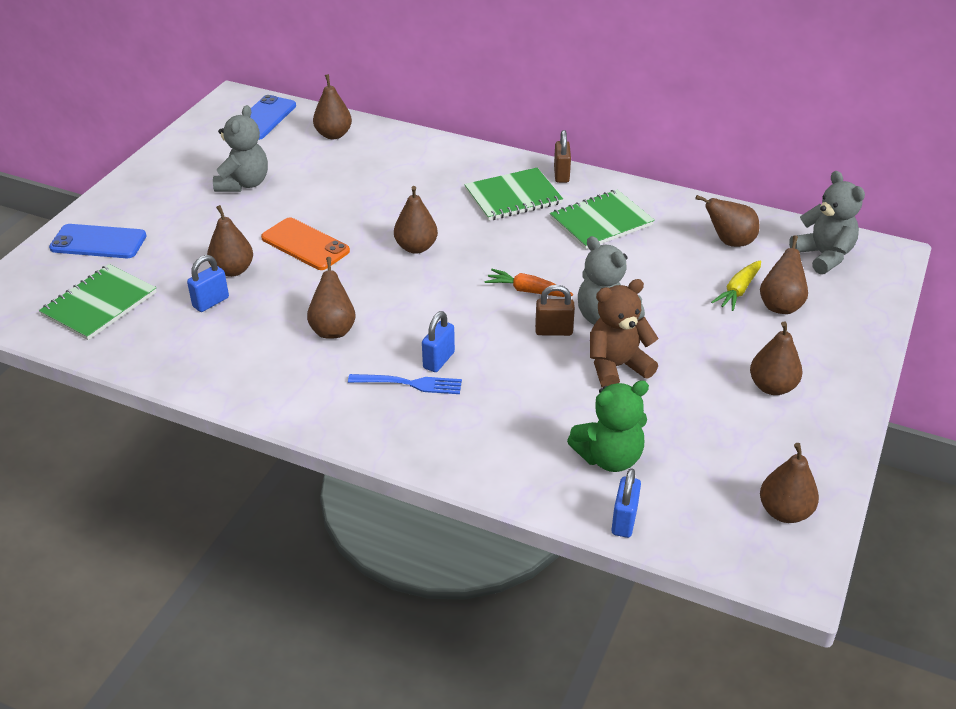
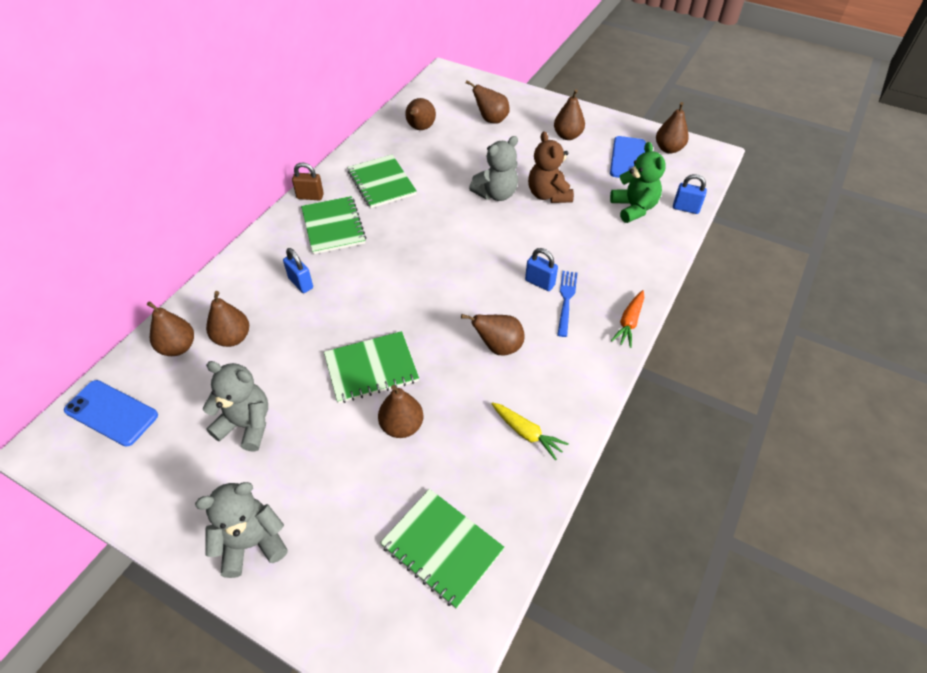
camera: 85 degrees left, 10 degrees up
blue phone [49,224,147,258] -> blue phone moved to [610,136,646,178]
blue padlock [187,255,229,312] -> blue padlock moved to [283,248,313,293]
orange phone [261,217,350,270] -> green notebook [324,331,419,403]
brown pear [394,186,438,254] -> brown pear moved to [206,291,249,347]
orange carrot [485,269,573,297] -> orange carrot moved to [611,290,644,348]
brown padlock [535,285,575,336] -> none
yellow carrot [711,260,761,311] -> yellow carrot moved to [491,402,569,460]
grey teddy bear [789,171,865,274] -> grey teddy bear moved to [195,482,288,578]

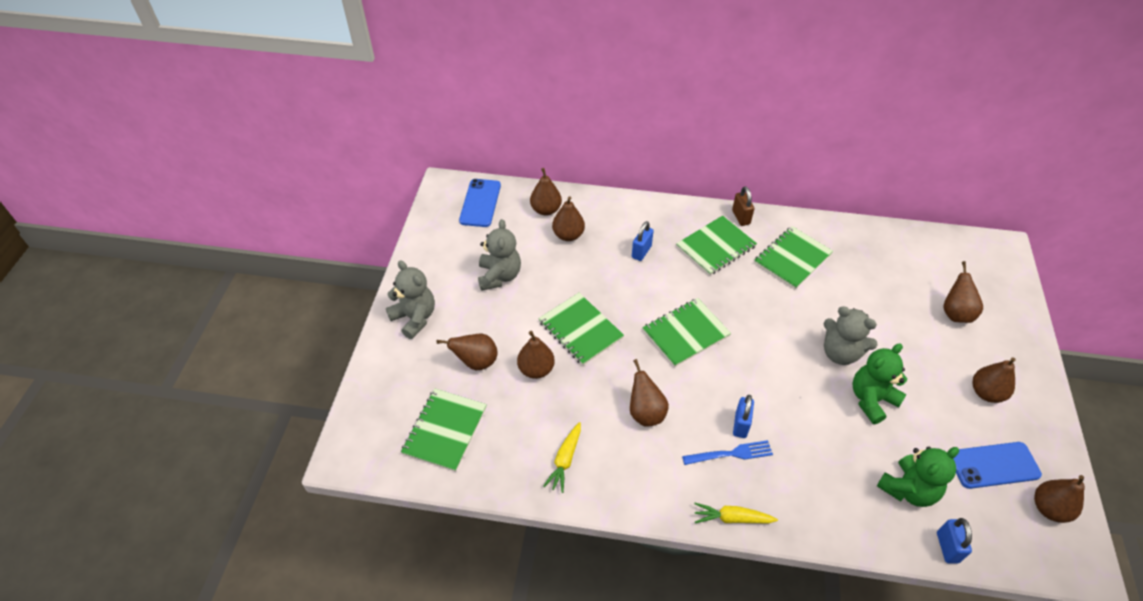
camera: 70 degrees right, 0 degrees up
brown pear [405,98,436,130] -> brown pear moved to [437,334,498,370]
brown teddy bear [528,131,574,203] -> green teddy bear [853,343,907,424]
orange carrot [611,290,644,348] -> yellow carrot [694,503,778,523]
none -> green notebook [642,298,731,367]

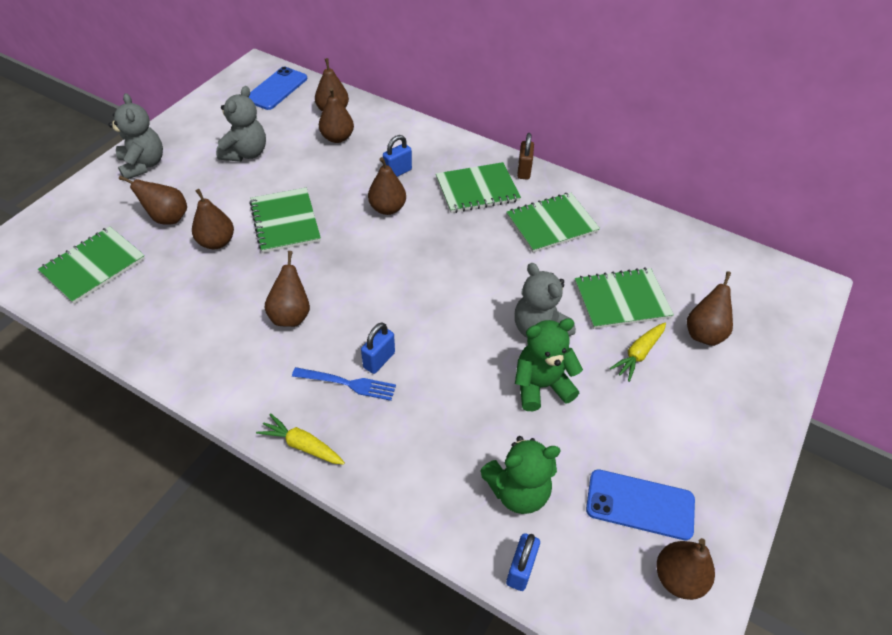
camera: 20 degrees right, 0 degrees up
yellow carrot [543,422,581,493] -> yellow carrot moved to [610,323,666,382]
green notebook [642,298,731,367] -> green notebook moved to [575,267,674,329]
brown pear [972,358,1016,403] -> brown pear moved to [368,157,406,215]

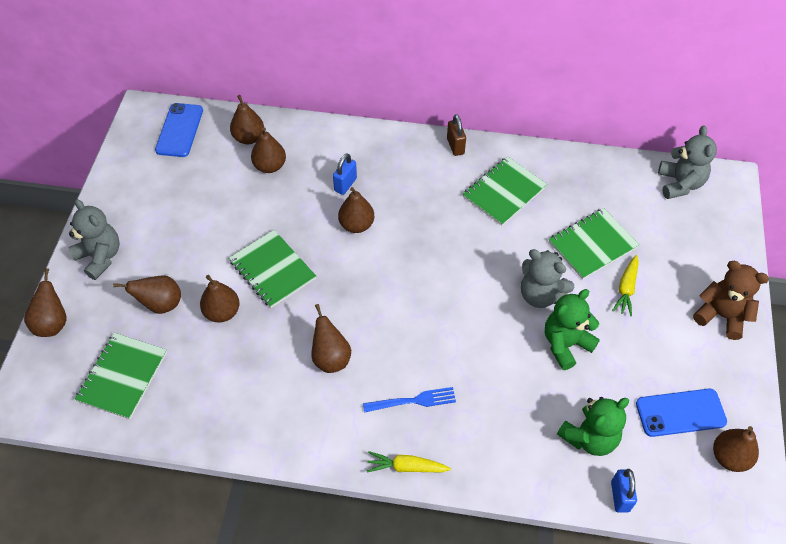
camera: 20 degrees left, 5 degrees up
grey teddy bear [216,86,266,162] -> grey teddy bear moved to [658,126,717,199]
blue padlock [361,322,395,374] -> none
green notebook [436,162,521,213] -> none
brown pear [687,271,733,346] -> brown pear moved to [24,268,67,337]
none -> brown teddy bear [693,261,769,340]

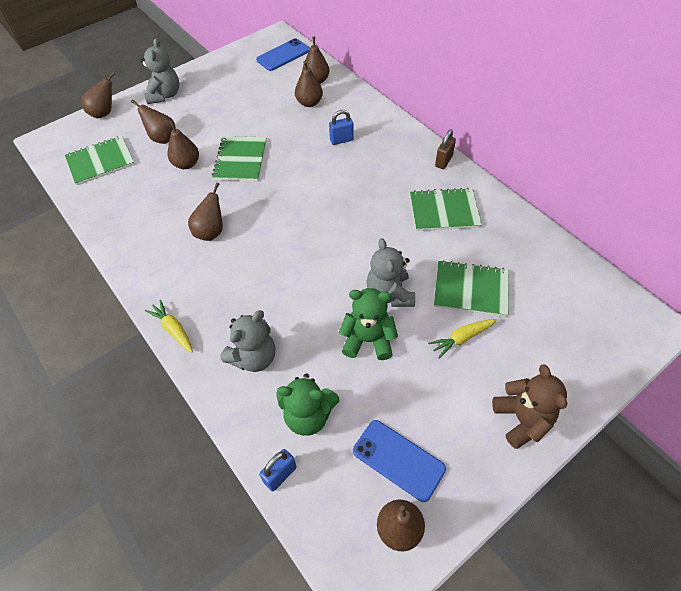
camera: 45 degrees right, 0 degrees up
brown pear [338,187,374,233] -> none
blue fork [363,387,456,413] -> none
grey teddy bear [658,126,717,199] -> grey teddy bear moved to [220,310,275,372]

